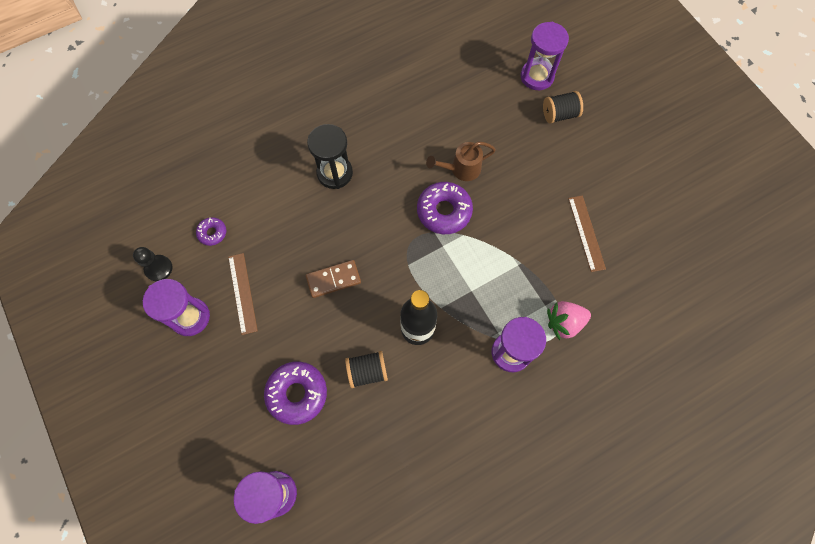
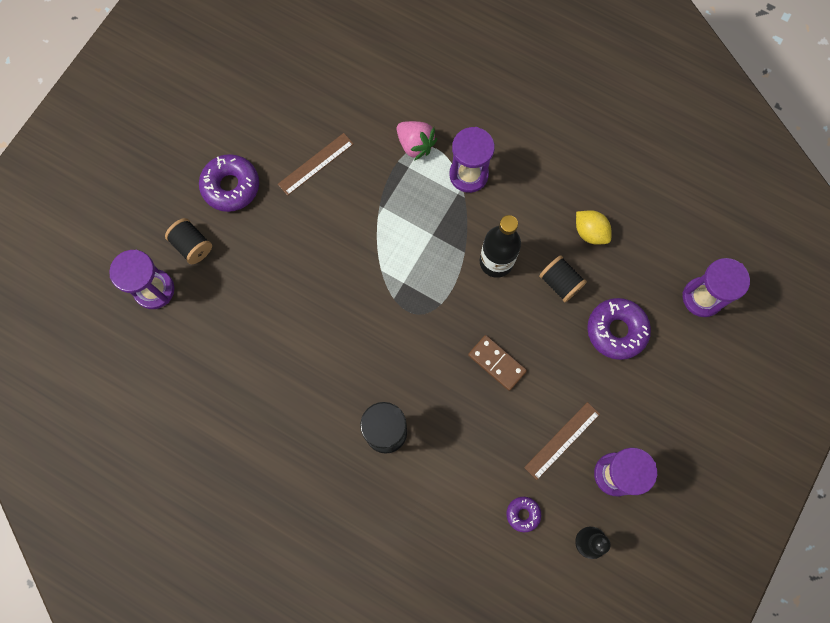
camera: 120 degrees left, 5 degrees up
purple donut [417,182,473,234] -> purple donut moved to [199,154,259,212]
brown watering can [426,142,496,181] -> none
none -> yellow lemon [576,210,611,245]

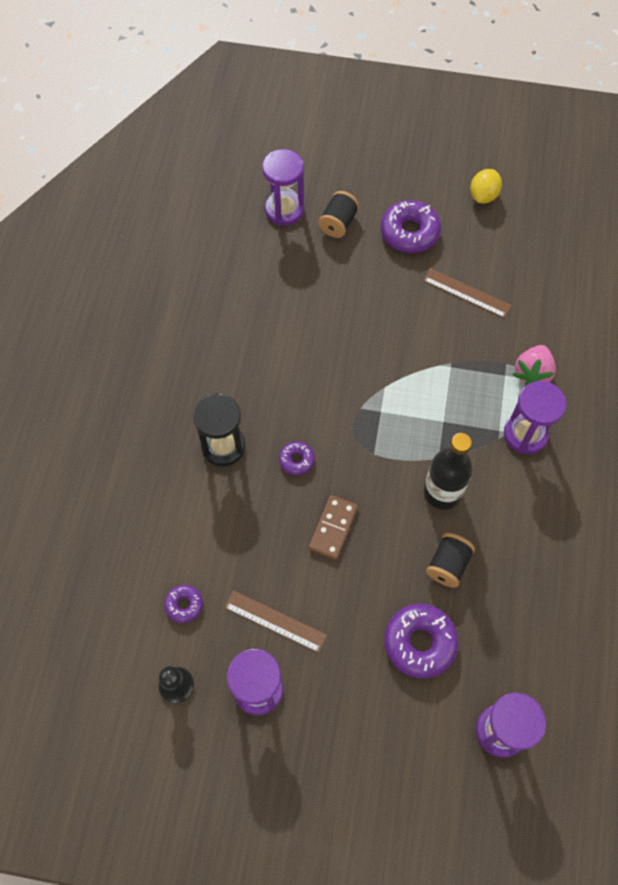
camera: 70 degrees right, 10 degrees down
yellow lemon [576,210,611,245] -> yellow lemon moved to [470,169,502,203]
none -> purple donut [279,441,315,475]

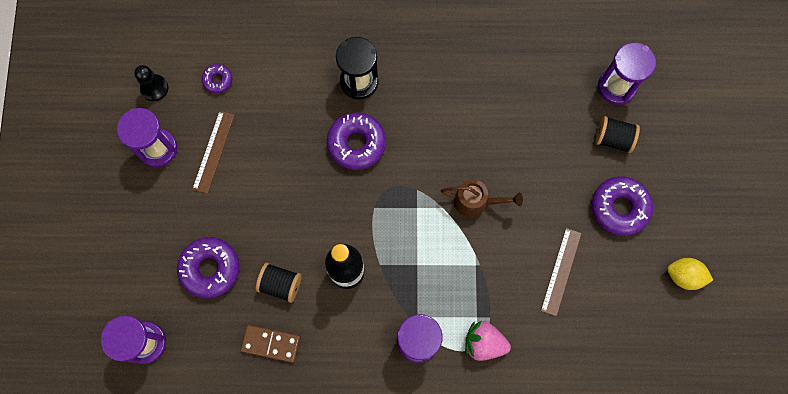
camera: 80 degrees right, 10 degrees up
purple donut [279,441,315,475] -> purple donut [327,112,386,170], size x1.89
brown domino [309,495,358,560] -> brown domino moved to [241,325,301,363]
none -> brown watering can [441,179,523,217]

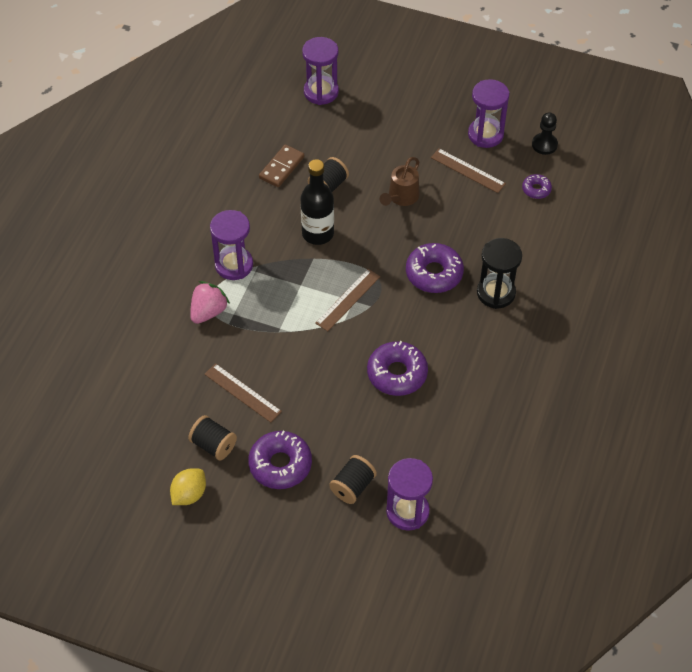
camera: 110 degrees right, 20 degrees down
purple donut [177,237,239,299] -> purple donut moved to [367,341,428,396]
brown watering can [441,179,523,217] -> brown watering can moved to [380,157,419,206]
none -> black spool [188,415,237,461]
none -> brown ruler [315,269,380,331]

